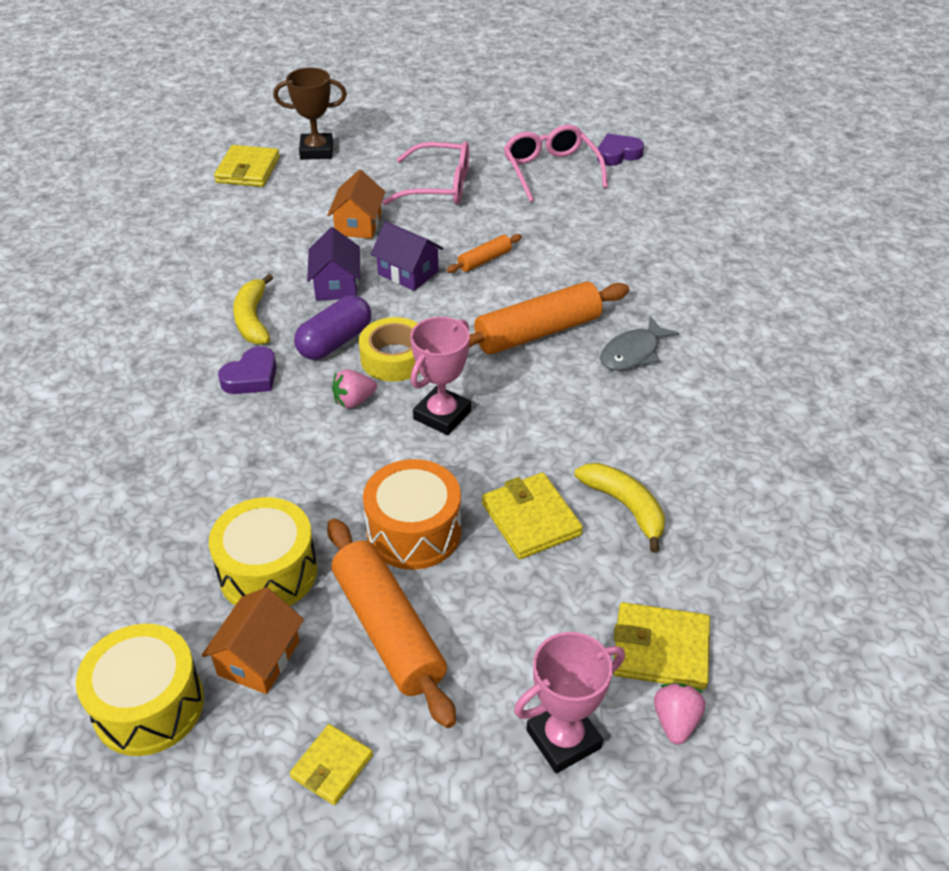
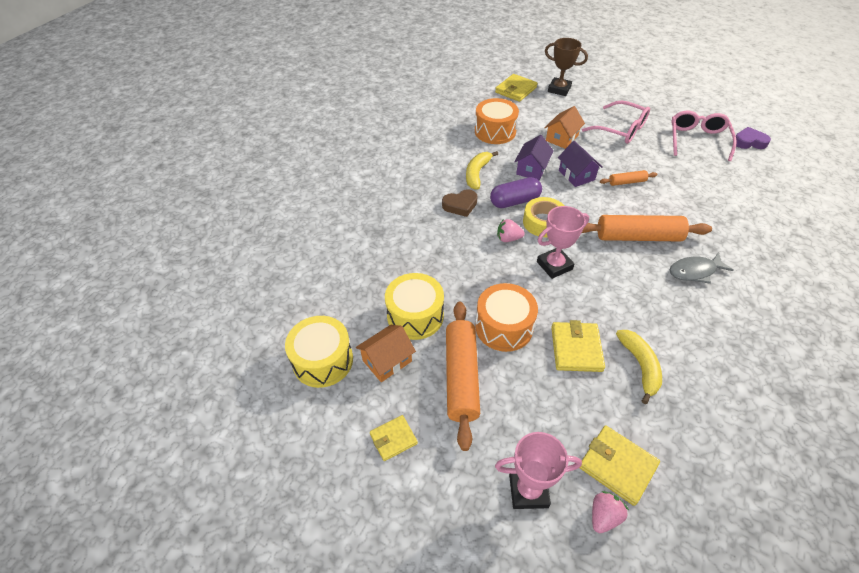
camera: 30 degrees right, 5 degrees up
purple heart [218,346,277,394] -> brown heart [442,189,478,217]
none -> orange drum [475,98,519,144]

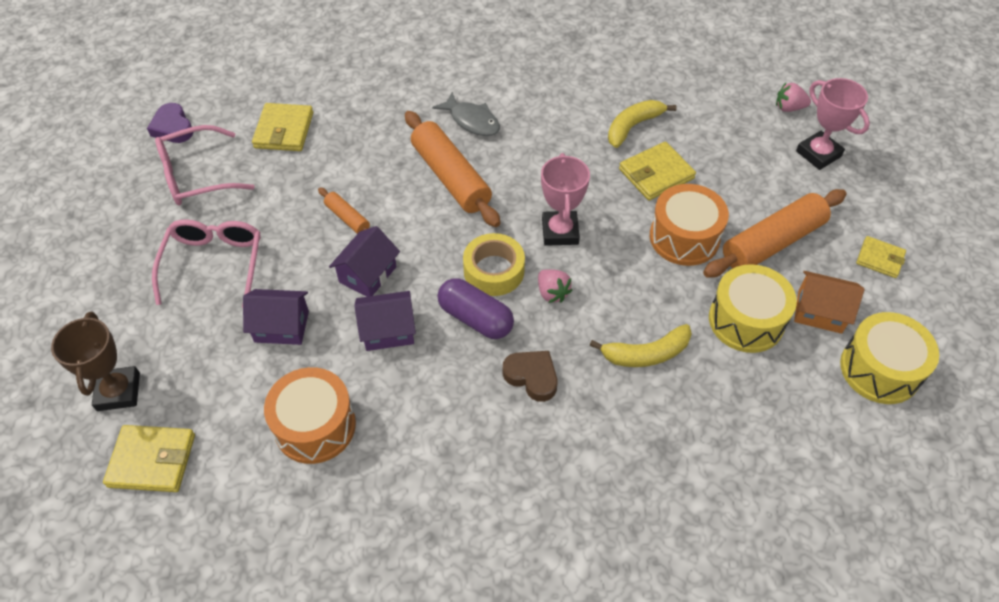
camera: 125 degrees left, 5 degrees up
yellow banana [466,151,498,190] -> yellow banana moved to [589,324,692,367]
pink trophy [537,206,589,279] -> pink trophy turned 60 degrees clockwise [541,153,590,246]
orange house [544,106,585,149] -> purple house [243,289,309,345]
yellow wallet [579,425,660,506] -> yellow wallet moved to [252,103,313,151]

